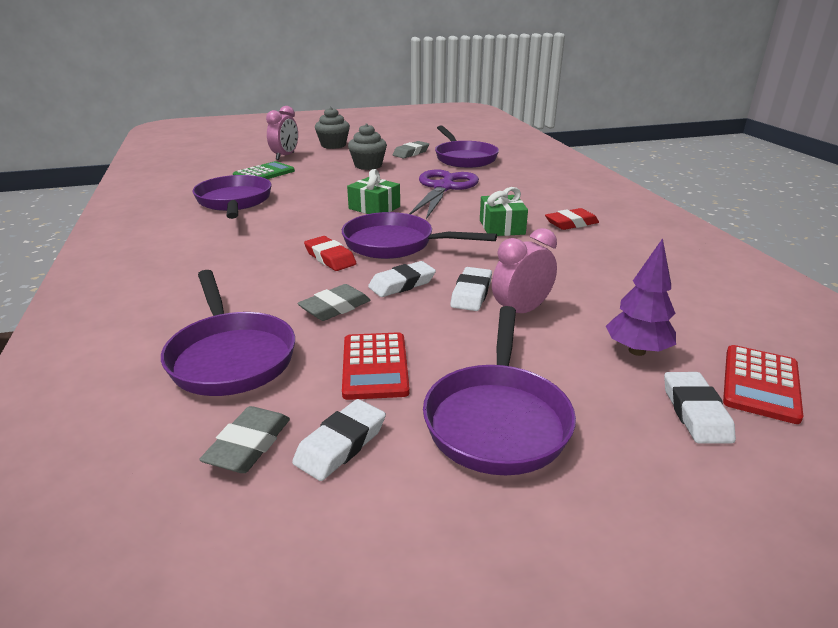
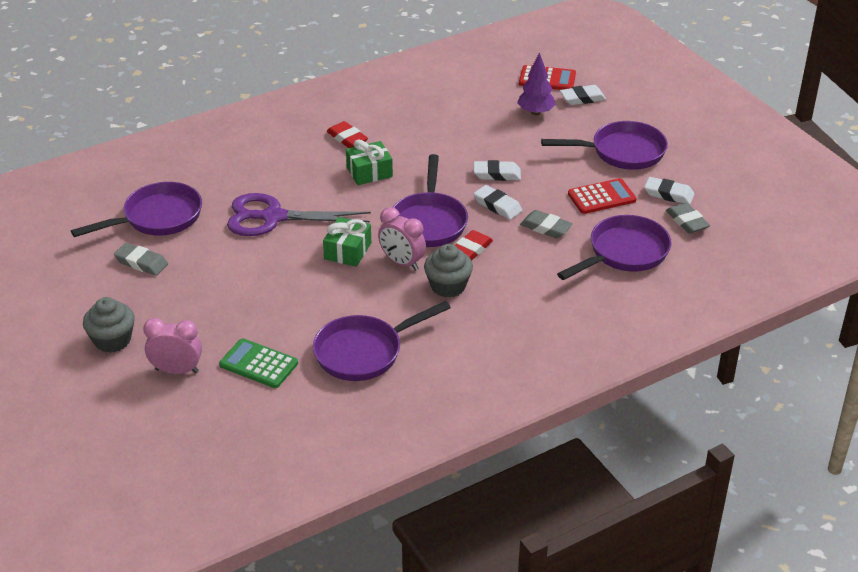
camera: 105 degrees left, 10 degrees up
grey eraser [199,406,290,473] -> grey eraser turned 60 degrees clockwise [666,202,710,234]
grey cupcake [348,124,387,170] -> grey cupcake moved to [424,244,473,298]
pink clock [492,228,557,313] -> pink clock moved to [378,207,426,271]

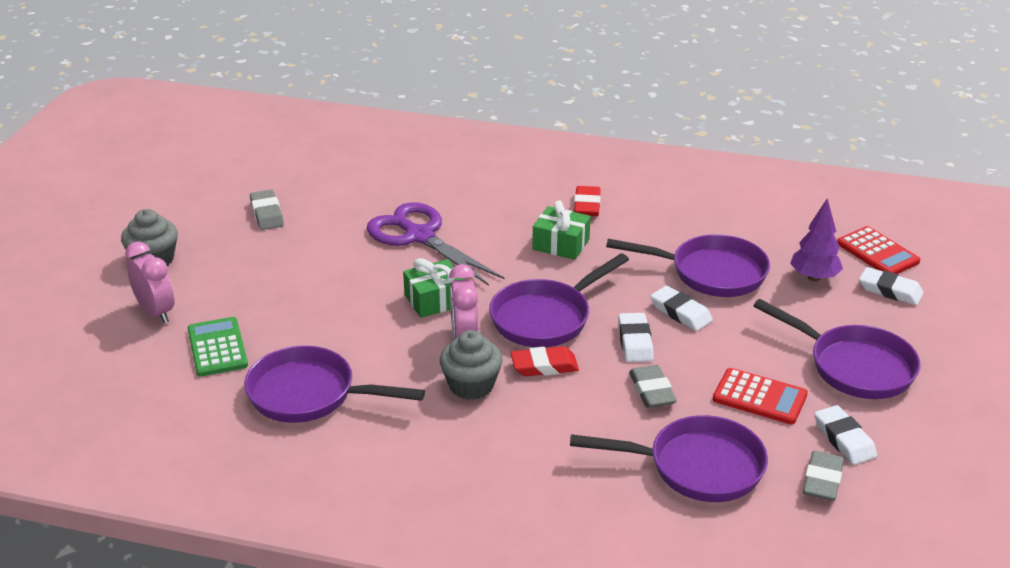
camera: 45 degrees right, 5 degrees down
purple pan [71,182,202,237] -> purple pan moved to [606,234,770,297]

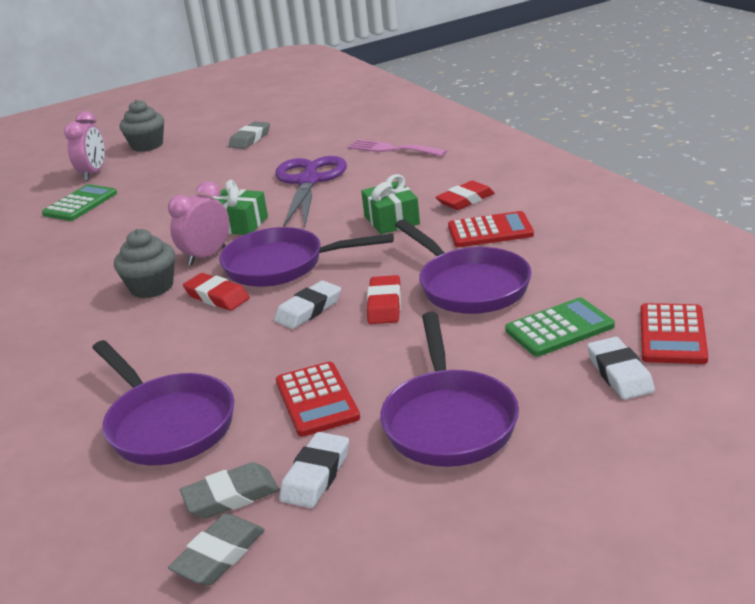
camera: 50 degrees right, 5 degrees down
purple pan [244,346,425,423] -> none
grey eraser [629,365,677,408] -> grey eraser moved to [168,513,265,586]
white eraser [650,286,713,331] -> red eraser [367,275,401,324]
purple tree [790,198,843,281] -> green calculator [505,298,615,357]
none -> pink fork [347,139,447,157]
none -> red calculator [448,211,534,247]

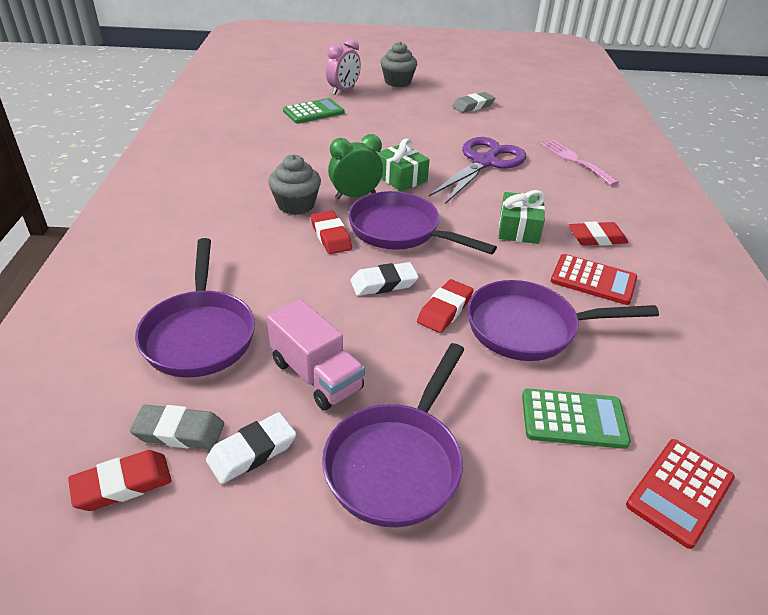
camera: 25 degrees right, 10 degrees up
pink clock [168,181,229,265] -> green clock [328,134,383,199]
grey eraser [168,513,265,586] -> red eraser [68,450,172,511]
red calculator [276,362,360,437] -> pink truck [267,299,365,410]
purple pan [395,219,532,314] -> purple pan turned 90 degrees clockwise [467,280,659,361]
white eraser [587,337,655,400] -> none

